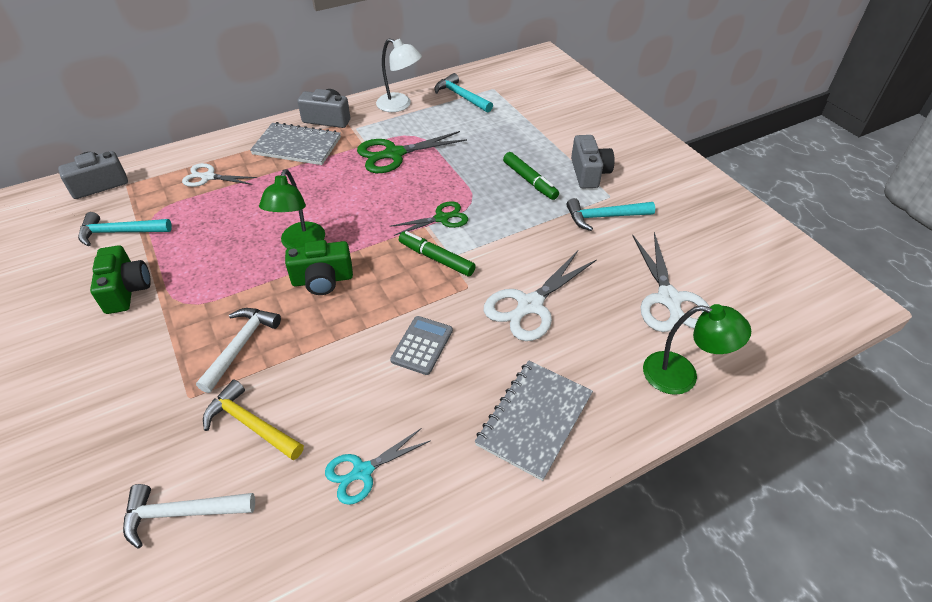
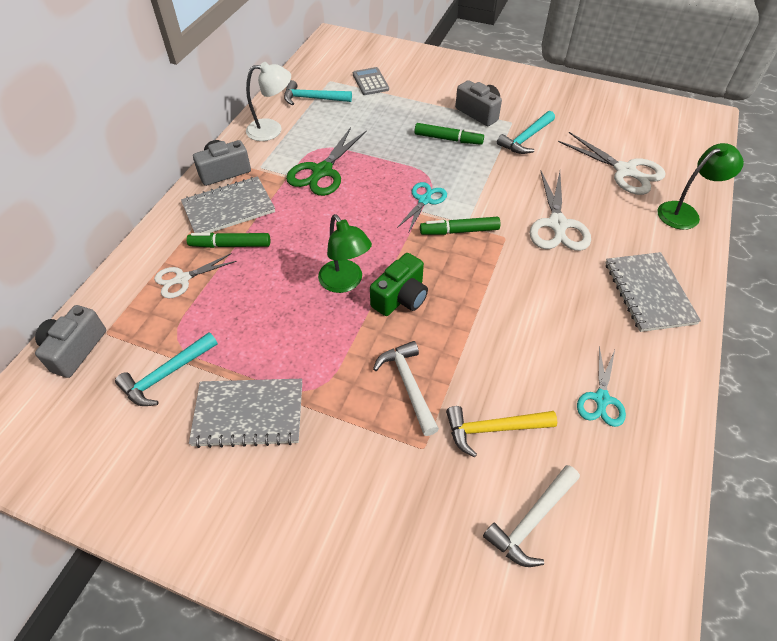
camera: 40 degrees left, 5 degrees up
green camera [90,245,151,314] -> grey notebook [189,379,302,448]
green scissors [389,201,468,236] -> turquoise scissors [397,182,447,233]
grey calculator [390,316,453,375] -> grey calculator moved to [353,67,389,95]
none -> green marker [186,233,270,248]

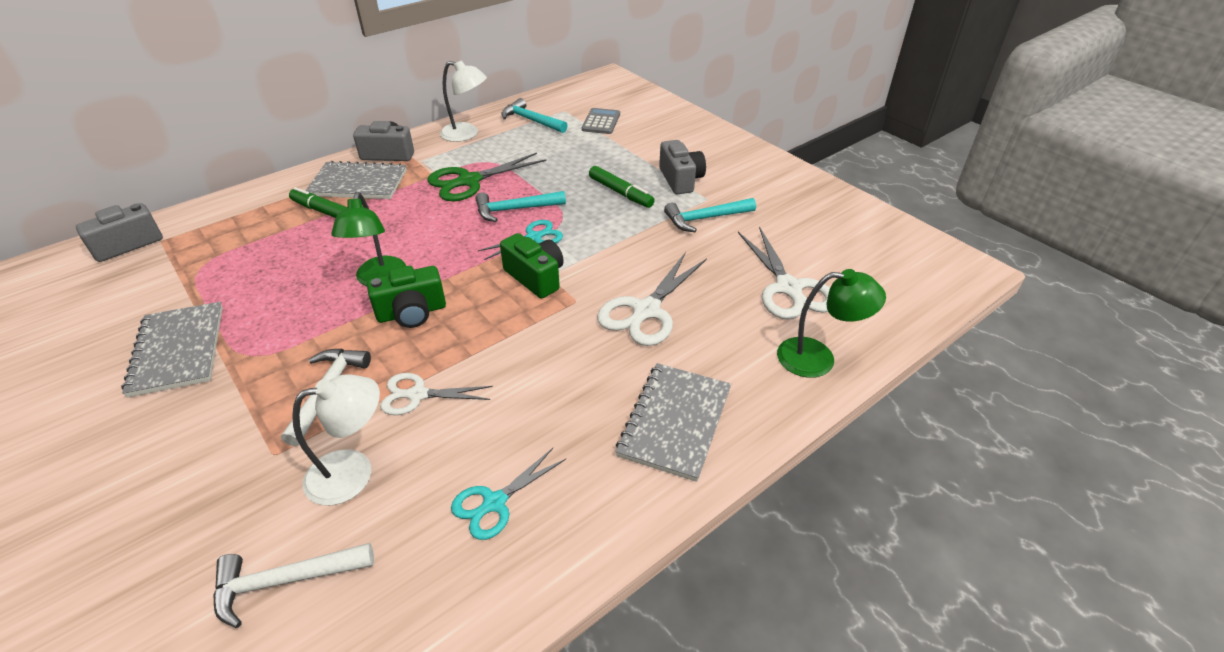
camera: 30 degrees right, 10 degrees down
turquoise hammer [115,332,218,406] -> turquoise hammer moved to [475,191,566,222]
white scissors [154,253,237,299] -> white scissors moved to [380,373,493,415]
grey notebook [189,379,302,448] -> grey notebook turned 45 degrees clockwise [121,302,223,397]
green marker [420,217,501,235] -> green camera [500,233,564,299]
yellow hammer [446,406,557,457] -> white lamp [292,374,380,506]

